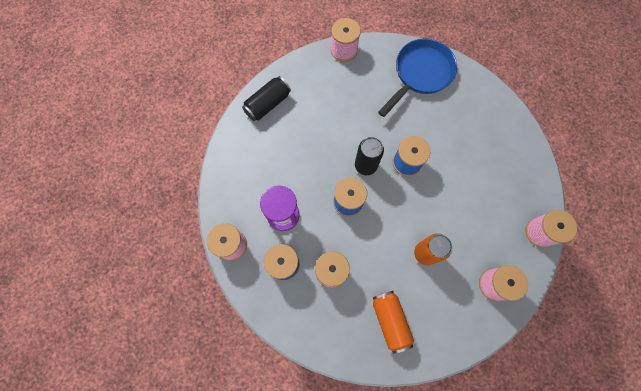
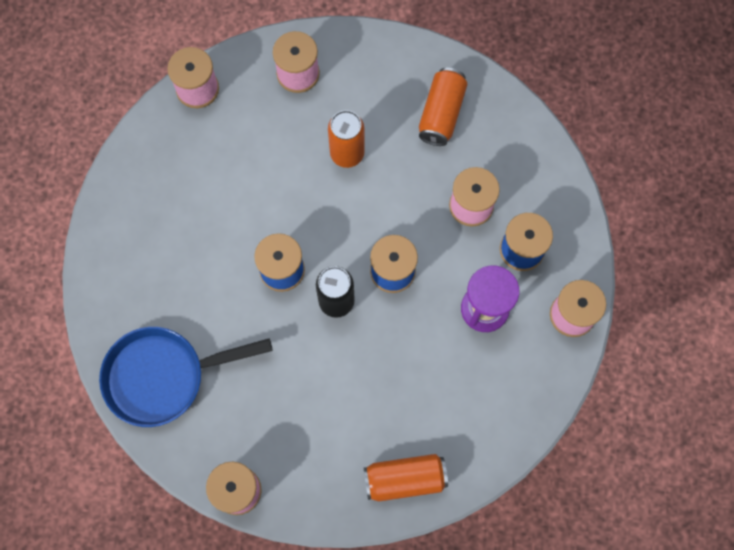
camera: 145 degrees left, 0 degrees up
black can [242,76,291,121] -> orange can [364,454,448,502]

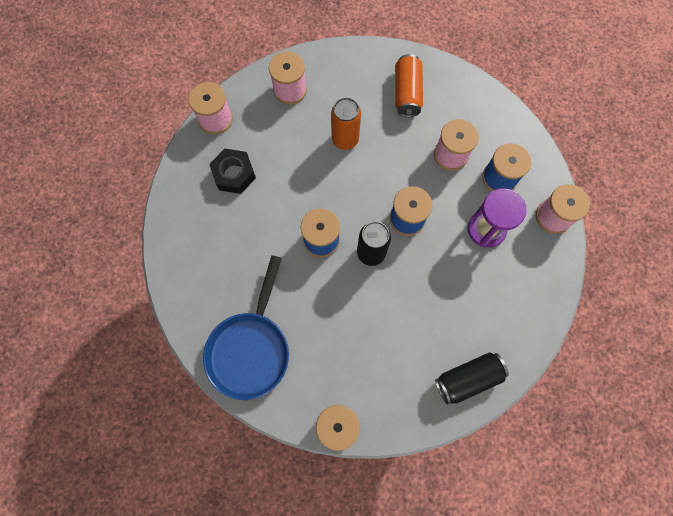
camera: 15 degrees left, 0 degrees up
blue pan [99,327,273,427] -> blue pan turned 45 degrees counterclockwise [203,255,289,400]
orange can [364,454,448,502] -> black can [435,352,509,405]
none -> black nut [209,149,256,194]

